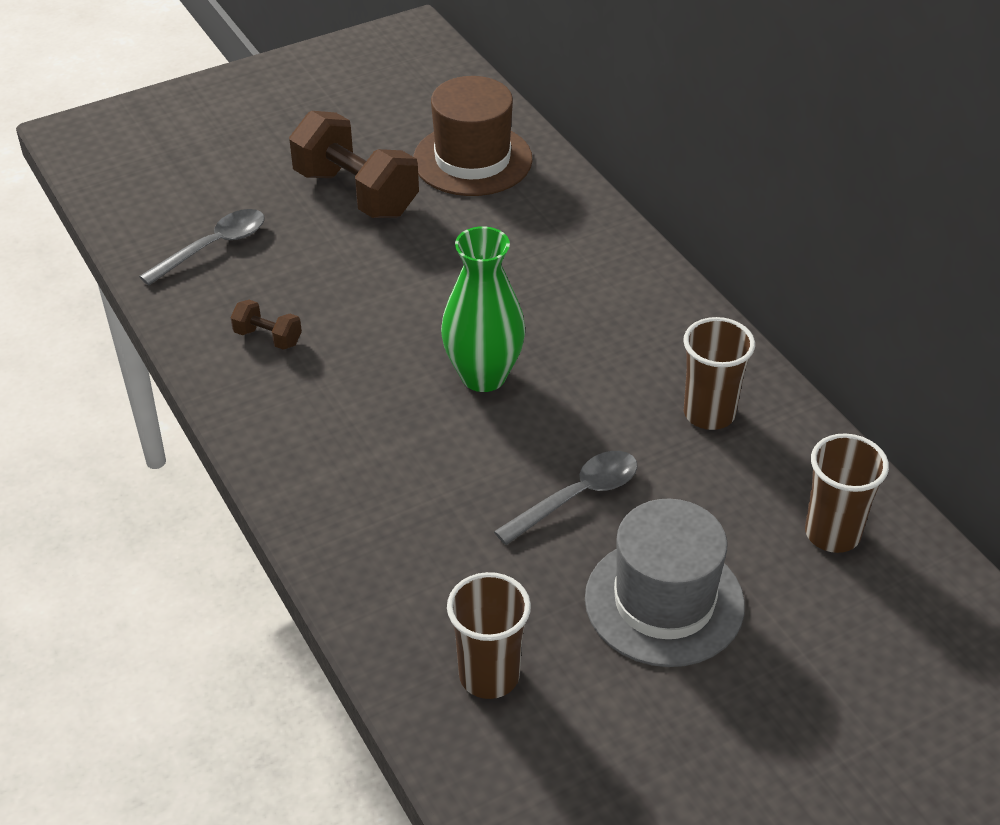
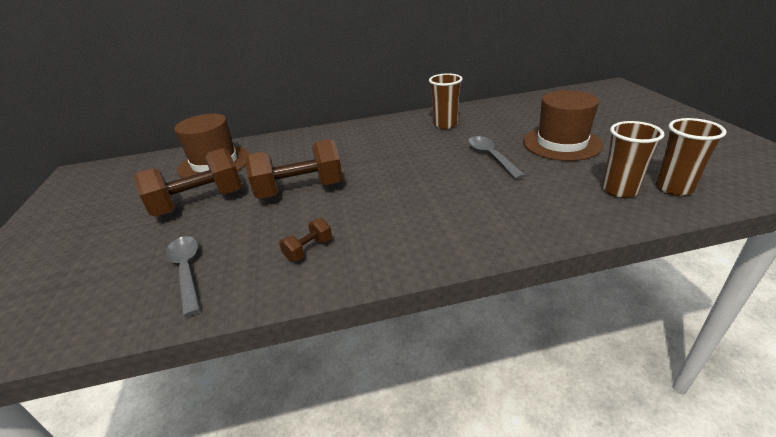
camera: 70 degrees left, 10 degrees down
green vase [441,226,525,392] -> none
grey hat [585,499,745,667] -> brown hat [523,90,603,161]
brown cup [805,433,889,553] -> brown cup moved to [656,118,727,196]
none -> brown dumbbell [245,139,343,199]

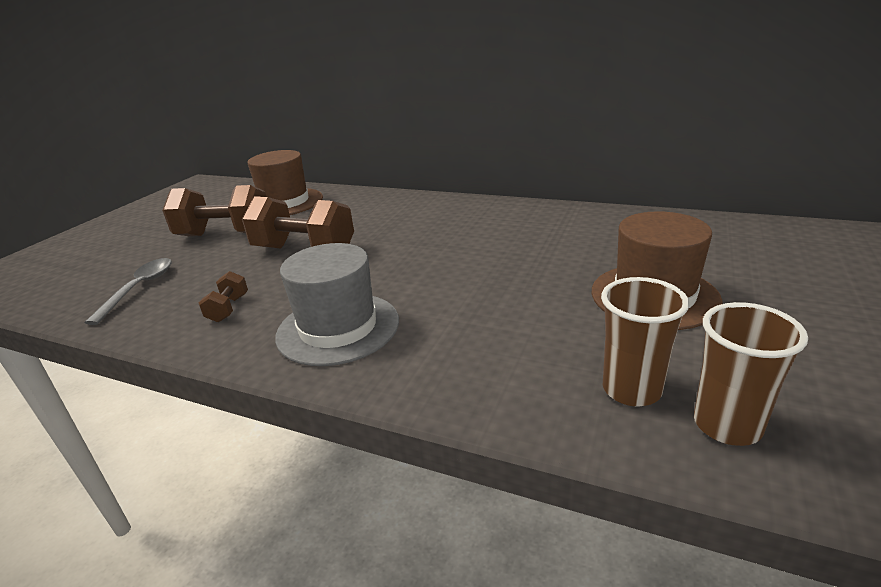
camera: 35 degrees right, 5 degrees down
brown dumbbell [279,218,332,261] -> brown dumbbell turned 75 degrees counterclockwise [199,271,248,322]
brown cup [429,73,463,129] -> none
grey spoon [468,136,525,179] -> none
none -> grey hat [275,243,399,366]

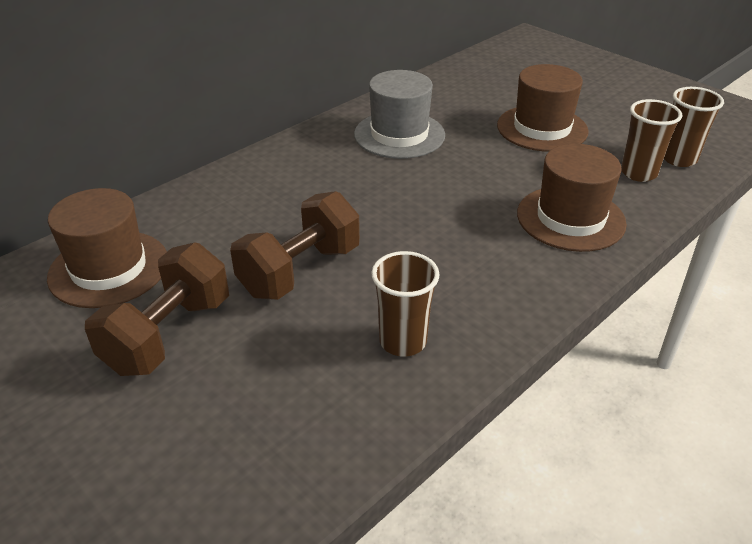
camera: 70 degrees left, 10 degrees up
grey spoon [84,258,172,325] -> none
brown dumbbell [199,271,248,322] -> brown cup [371,251,440,357]
grey hat [275,243,399,366] -> grey hat moved to [354,70,445,159]
none -> brown hat [517,144,627,252]

